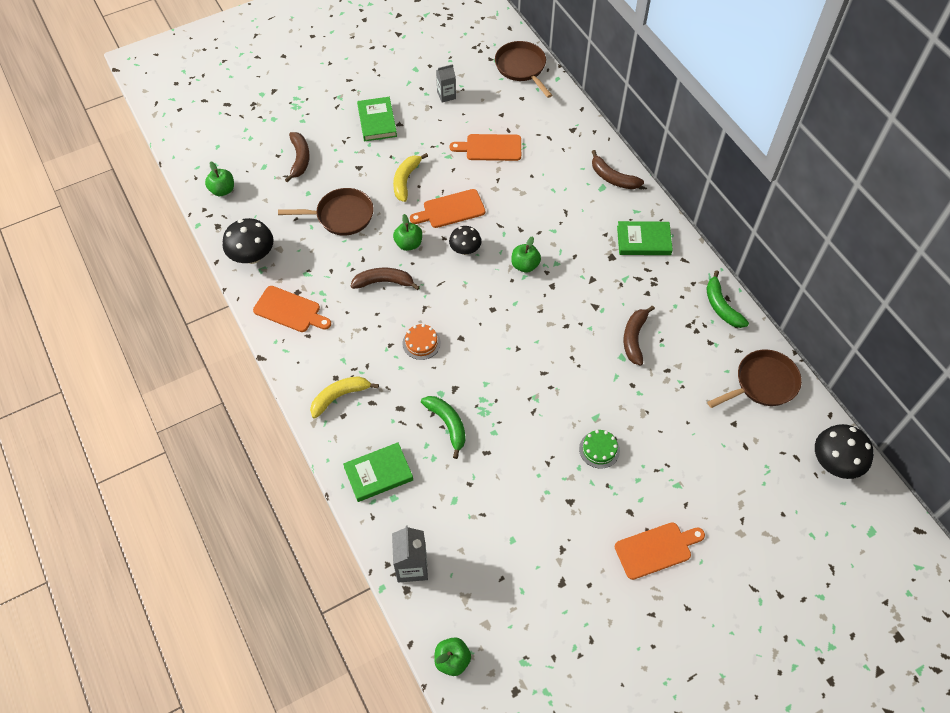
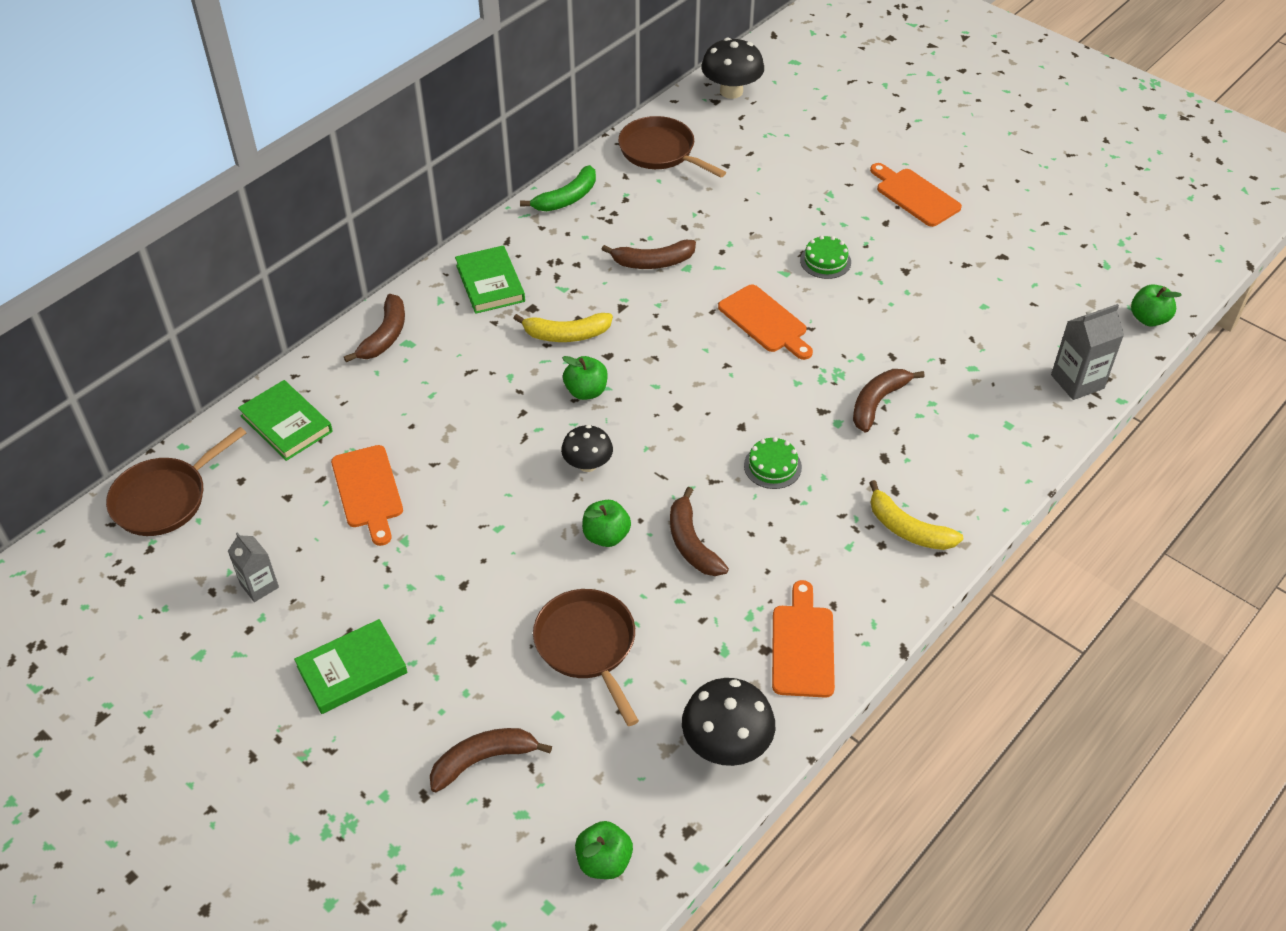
camera: 110 degrees left, 10 degrees down
green book [343,443,413,502] -> green book moved to [238,380,333,461]
yellow banana [393,153,428,202] -> yellow banana moved to [513,313,613,342]
orange cake [403,324,441,360] -> green cake [744,437,802,489]
orange cutting board [410,189,485,228] -> orange cutting board moved to [718,285,813,360]
green banana [421,396,466,459] -> brown banana [853,369,925,433]

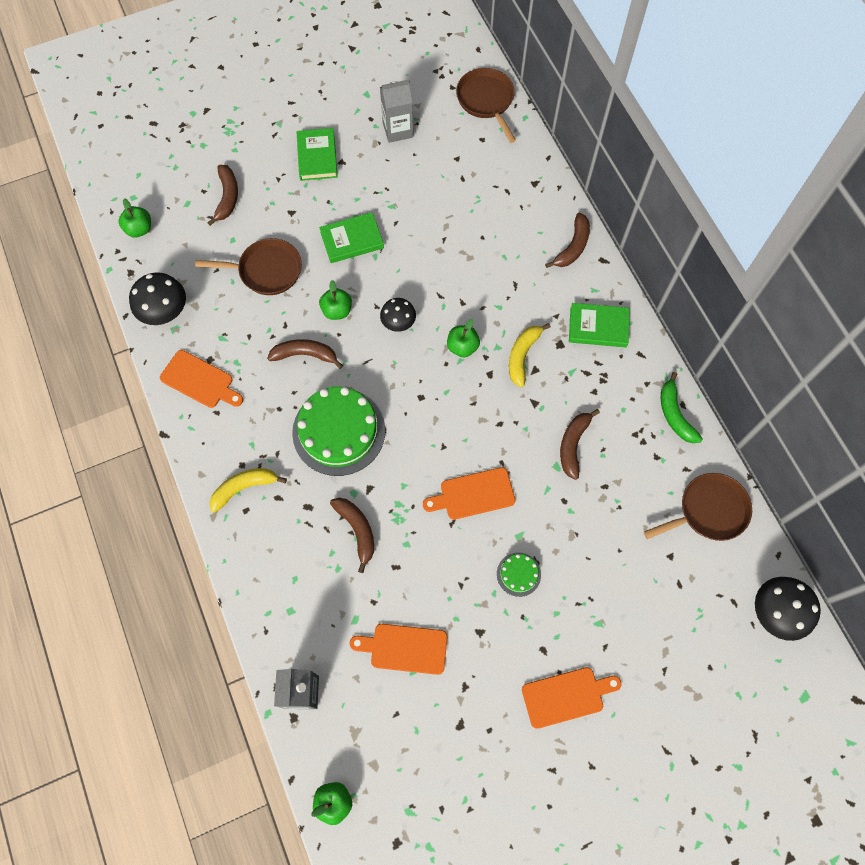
camera: 115 degrees right, 20 degrees up
grey carton [228,532,279,602] -> grey carton [380,80,413,143], size x1.51
green book [238,380,333,461] -> green book moved to [319,212,384,263]
orange cutting board [331,445,403,546] -> orange cutting board moved to [350,624,447,675]
brown banana [344,294,405,362] -> brown banana turned 105 degrees counterclockwise [545,213,590,268]
green cake [744,437,802,489] -> green cake [292,387,385,476], size x2.21

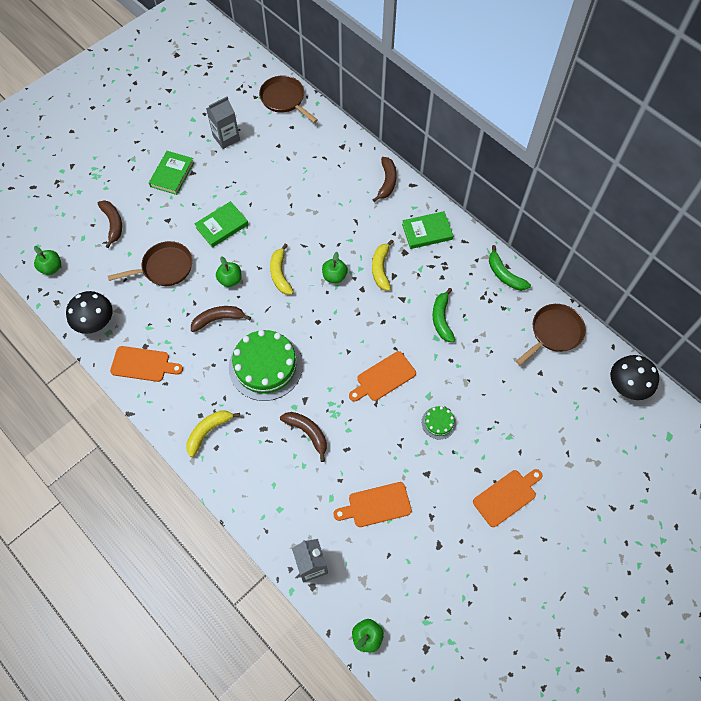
camera: 20 degrees left, 5 degrees down
green book [297,128,338,181] -> green book turned 45 degrees clockwise [149,151,194,195]
black mushroom [380,298,416,332] -> yellow banana [270,243,294,295]
brown banana [560,409,600,480] -> green banana [433,288,455,342]

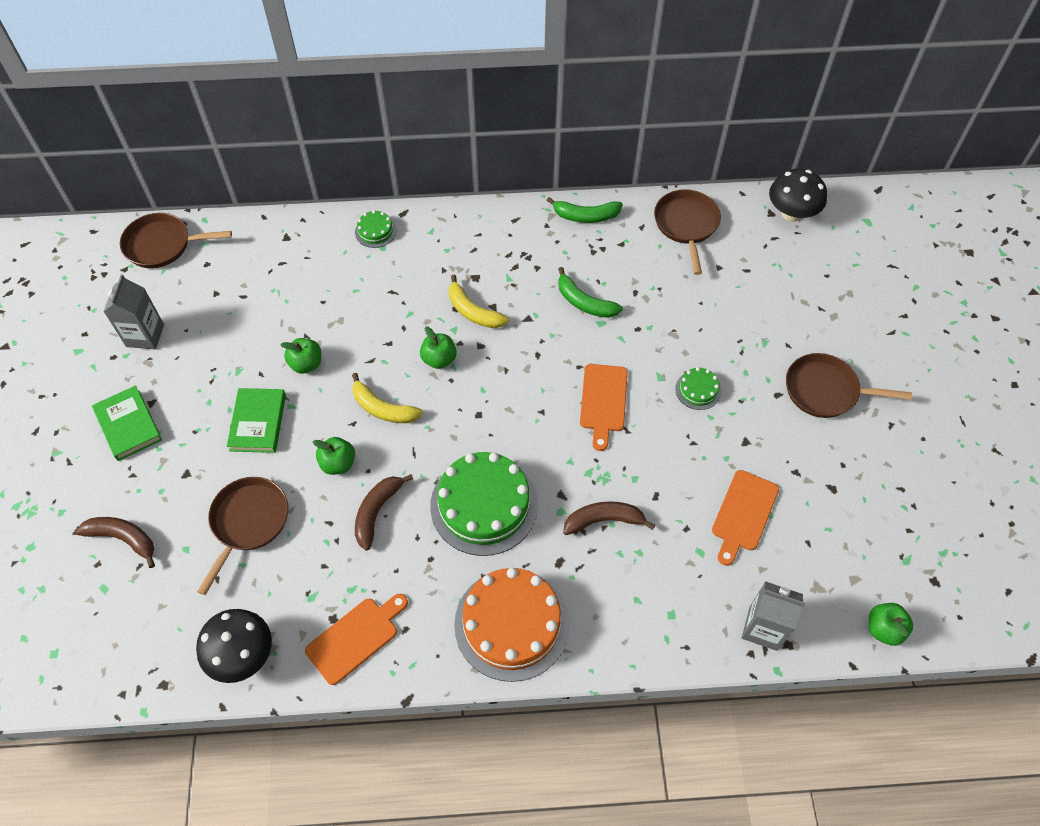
camera: 50 degrees left, 5 degrees down
green apple [34,246,61,275] -> green apple moved to [280,338,321,373]
yellow banana [186,410,240,457] -> orange cake [454,568,569,682]
brown banana [372,157,397,202] -> green cake [355,210,396,248]
green book [402,211,453,249] -> none
orange cutting board [473,469,542,527] -> brown pan [786,353,912,418]

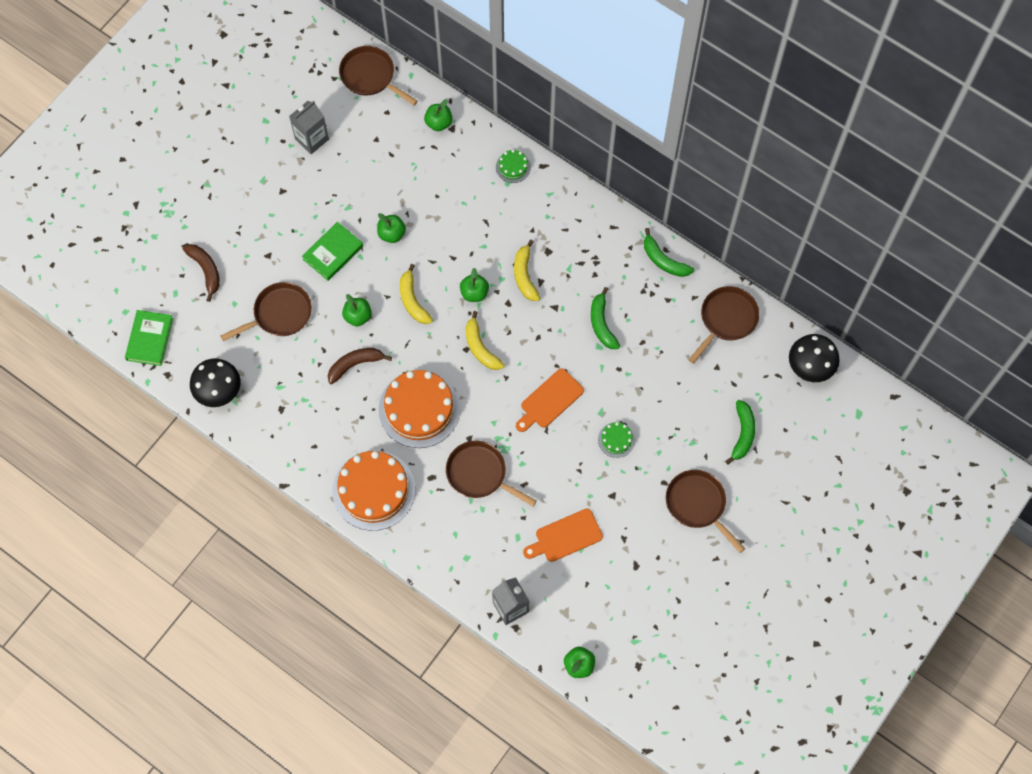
camera: 40 degrees right, 10 degrees up
green book [92,385,162,461] -> green book moved to [125,310,173,366]
orange cutting board [305,594,408,685] -> none
green cake [430,452,538,556] -> orange cake [379,370,460,448]
brown banana [563,501,655,535] -> brown pan [446,441,537,506]
none -> green apple [424,99,452,131]
none -> yellow banana [466,311,504,370]
none -> green banana [725,400,755,465]

